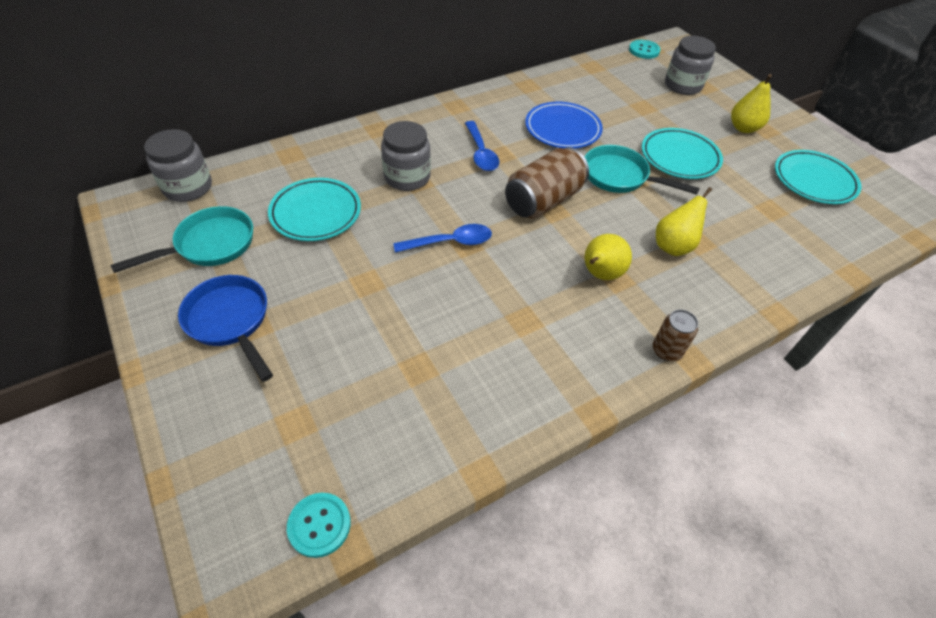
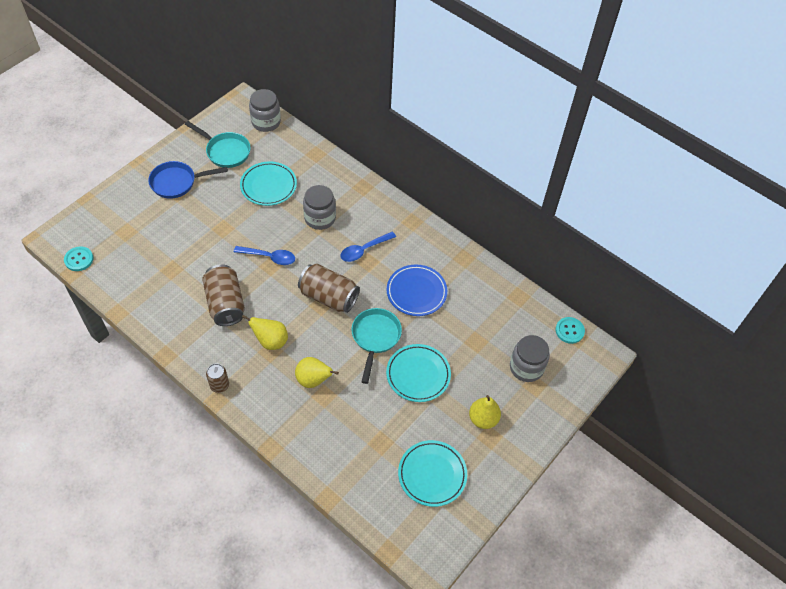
camera: 70 degrees right, 5 degrees up
blue pan [178,275,273,382] -> blue pan turned 135 degrees counterclockwise [148,161,228,199]
blue spoon [393,224,492,253] -> blue spoon turned 45 degrees counterclockwise [234,246,295,265]
none -> brown can [202,264,245,326]

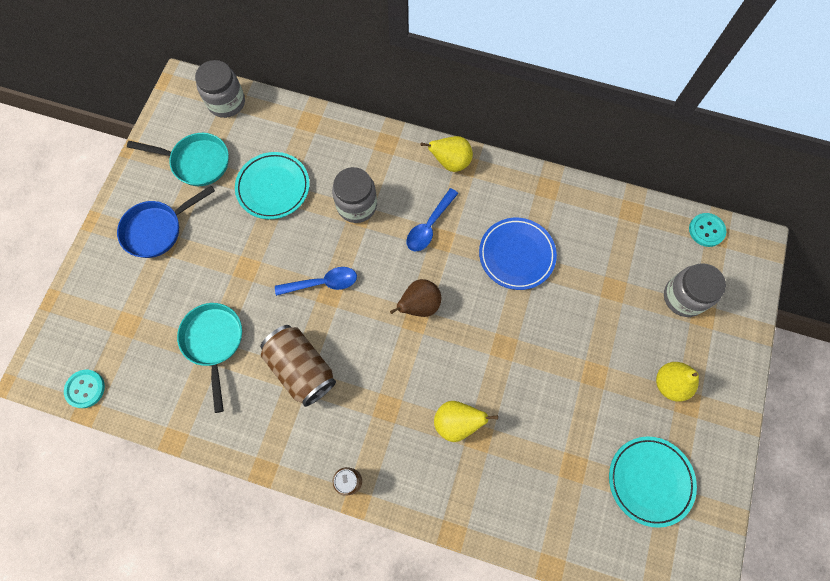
camera: 20 degrees left, 15 degrees up
yellow pear [242,315,288,350] -> yellow pear moved to [420,136,473,172]
brown can [298,264,360,313] -> brown pear [390,279,441,317]
turquoise pan [351,308,402,384] -> turquoise pan moved to [177,303,242,413]
turquoise plate [386,344,451,402] -> none

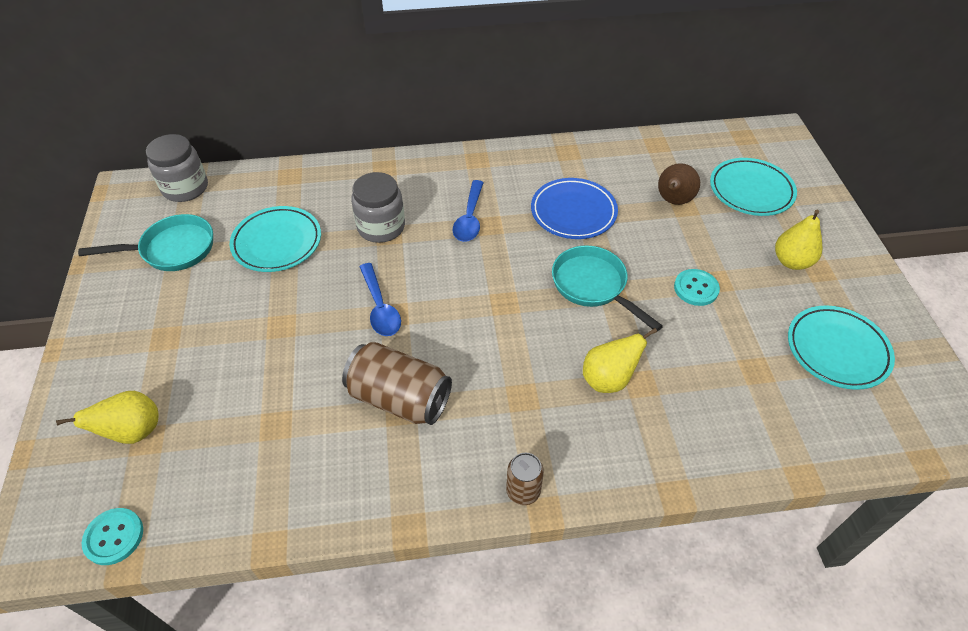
camera: 25 degrees left, 20 degrees down
blue pan [117,186,215,258] -> none
turquoise pan [177,303,242,413] -> turquoise pan moved to [552,245,663,332]
blue spoon [275,267,357,296] -> blue spoon turned 105 degrees clockwise [359,263,401,336]
brown pear [390,279,441,317] -> brown pear moved to [658,163,700,205]
yellow pear [420,136,473,172] -> yellow pear moved to [56,391,158,444]
grey jar [664,263,726,317] -> turquoise plate [710,158,797,216]
turquoise button [689,213,726,247] -> turquoise button moved to [674,269,720,306]

